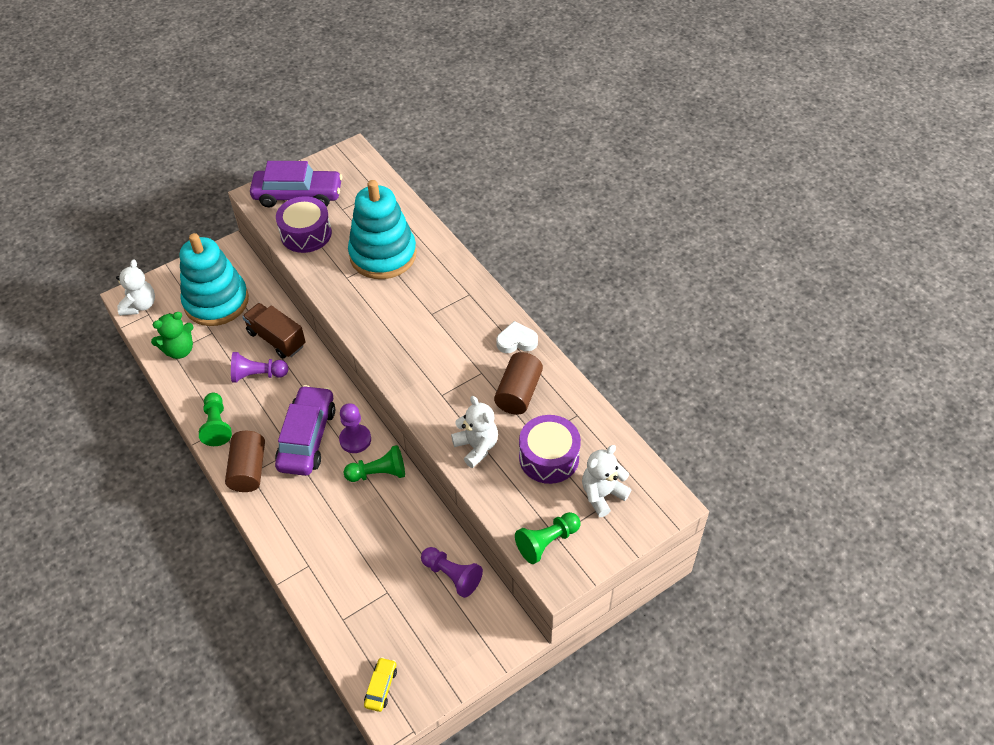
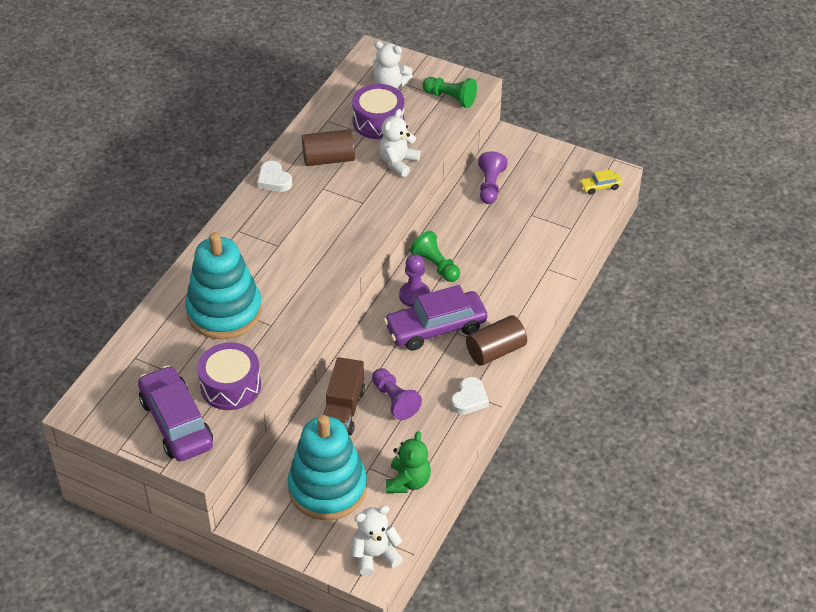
camera: 120 degrees left, 5 degrees down
green teddy bear [151,312,193,359] -> green teddy bear turned 75 degrees clockwise [386,431,431,493]
green pawn [199,393,232,446] -> white heart [451,377,489,414]

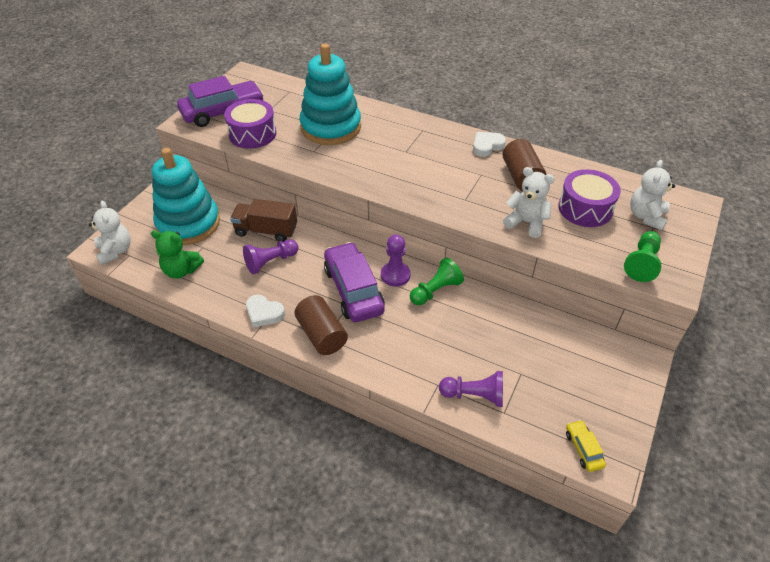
camera: 90 degrees right, 0 degrees up
purple pawn [478,151,508,204] -> purple pawn moved to [439,371,503,407]

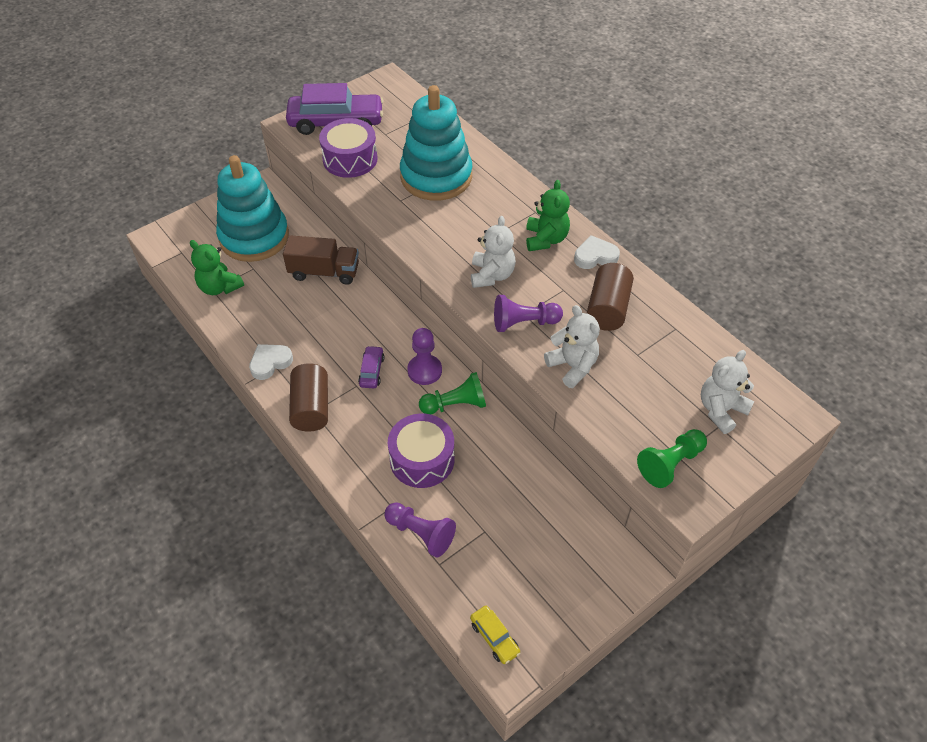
camera: 25 degrees right, 5 degrees up
white teddy bear [89,200,131,265] -> white teddy bear moved to [471,216,516,288]
brown truck [230,199,297,242] -> brown truck turned 150 degrees clockwise [283,235,359,285]
purple pawn [243,239,299,274] -> purple pawn moved to [494,295,563,332]
white heart [246,295,285,327] -> white heart turned 90 degrees clockwise [249,344,293,380]
purple car [324,242,385,322] -> purple car [358,346,384,388], size x0.45
purple drum [558,169,621,227] -> purple drum moved to [388,414,455,488]
yellow car [566,420,606,472] -> yellow car turned 135 degrees clockwise [470,606,520,664]
none -> green teddy bear [526,180,570,251]

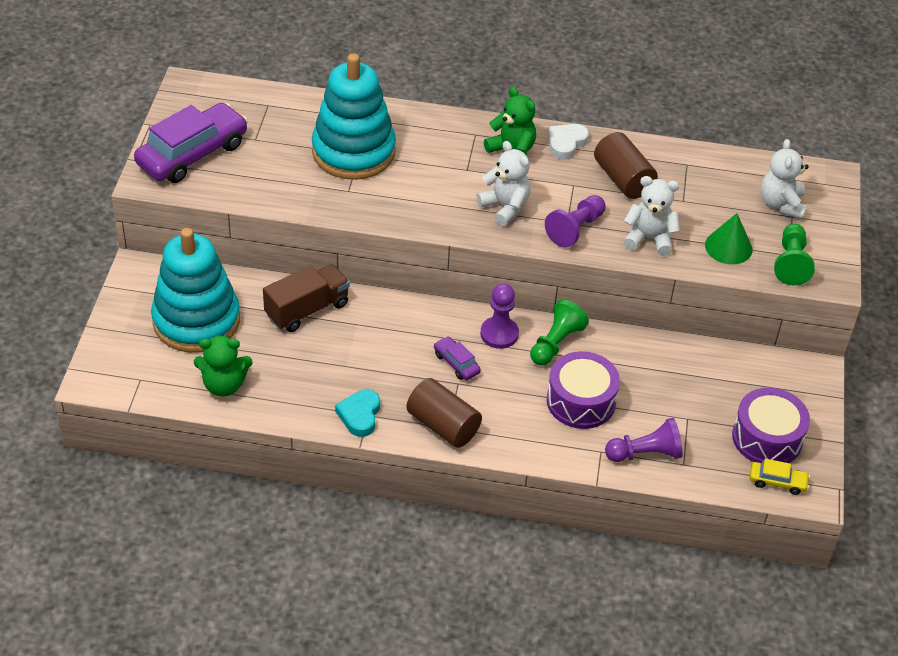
camera: 45 degrees left, 5 degrees down
white heart [249,344,293,380] -> turquoise heart [335,389,380,437]
purple drum [319,118,378,178] -> purple drum moved to [732,388,810,463]
none -> green cone [705,213,753,264]

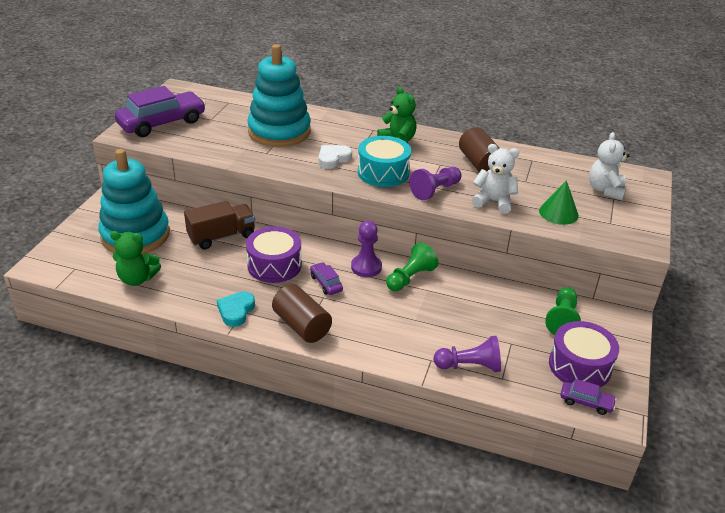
camera: 10 degrees right, 10 degrees down
white teddy bear [476,141,531,226] -> turquoise drum [358,136,411,187]
purple drum [547,351,620,429] -> purple drum moved to [246,226,302,283]
white heart [548,124,589,160] -> white heart moved to [319,145,352,169]
yellow car [750,459,810,495] -> purple car [560,379,617,415]
green pawn [774,224,815,285] -> green pawn moved to [545,287,581,335]

